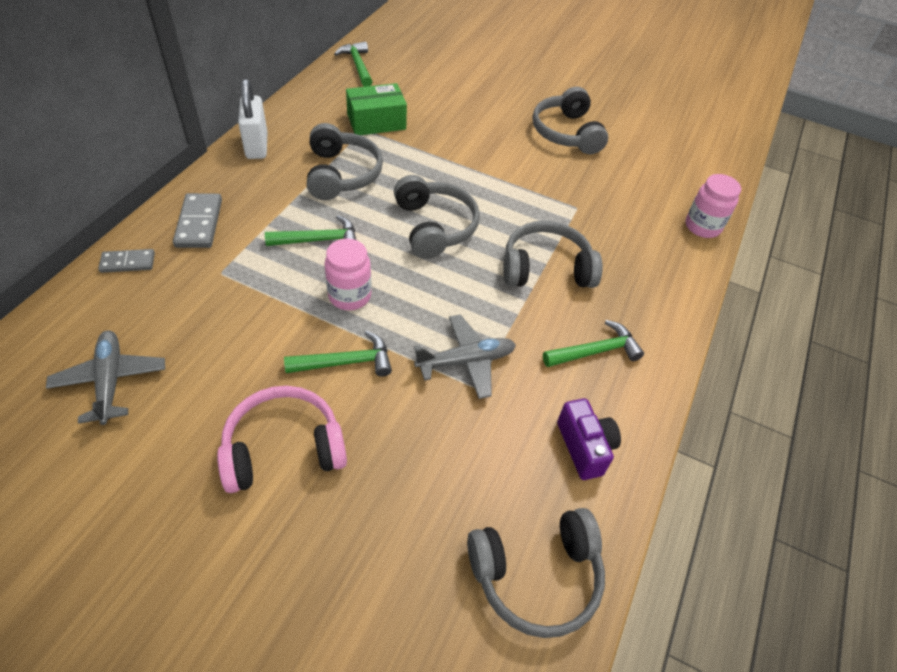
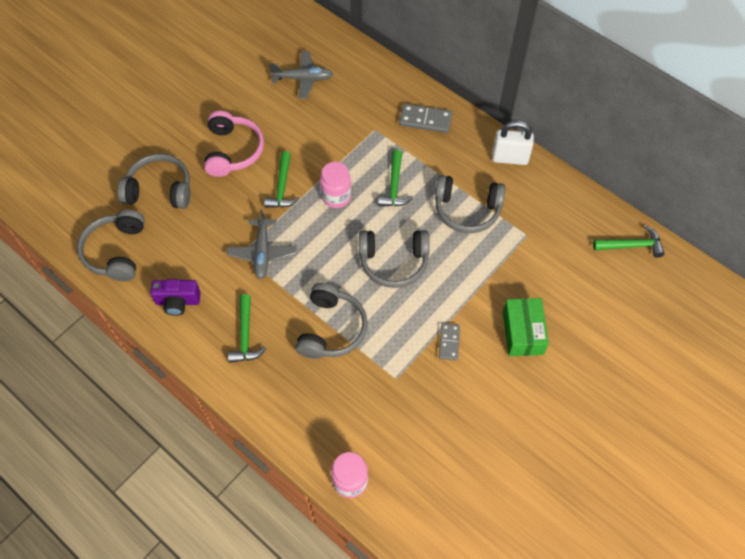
camera: 110 degrees right, 10 degrees up
grey domino [98,249,155,273] -> grey domino moved to [439,323,460,360]
green box [346,83,407,135] -> green box moved to [503,298,549,356]
grey headphones [532,87,608,154] -> grey headphones moved to [118,154,190,209]

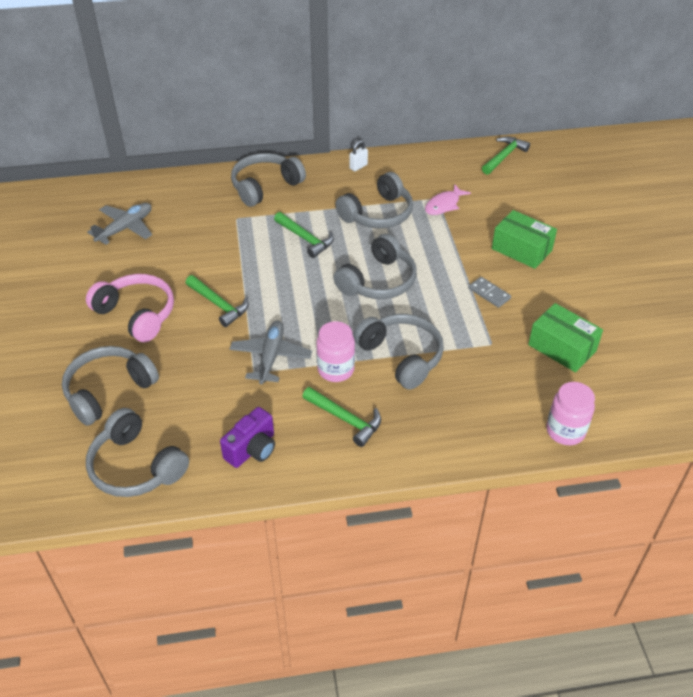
camera: 50 degrees left, 15 degrees down
grey plane [227,209,296,279] -> grey plane turned 120 degrees counterclockwise [230,321,312,384]
pink jar [320,162,351,208] -> pink jar moved to [316,321,355,382]
grey domino [399,104,453,133] -> grey headphones [231,153,306,207]
white padlock [492,121,534,165] -> white padlock [349,140,368,171], size x0.52
none -> pink fish [425,184,471,215]
none -> green box [528,303,603,372]

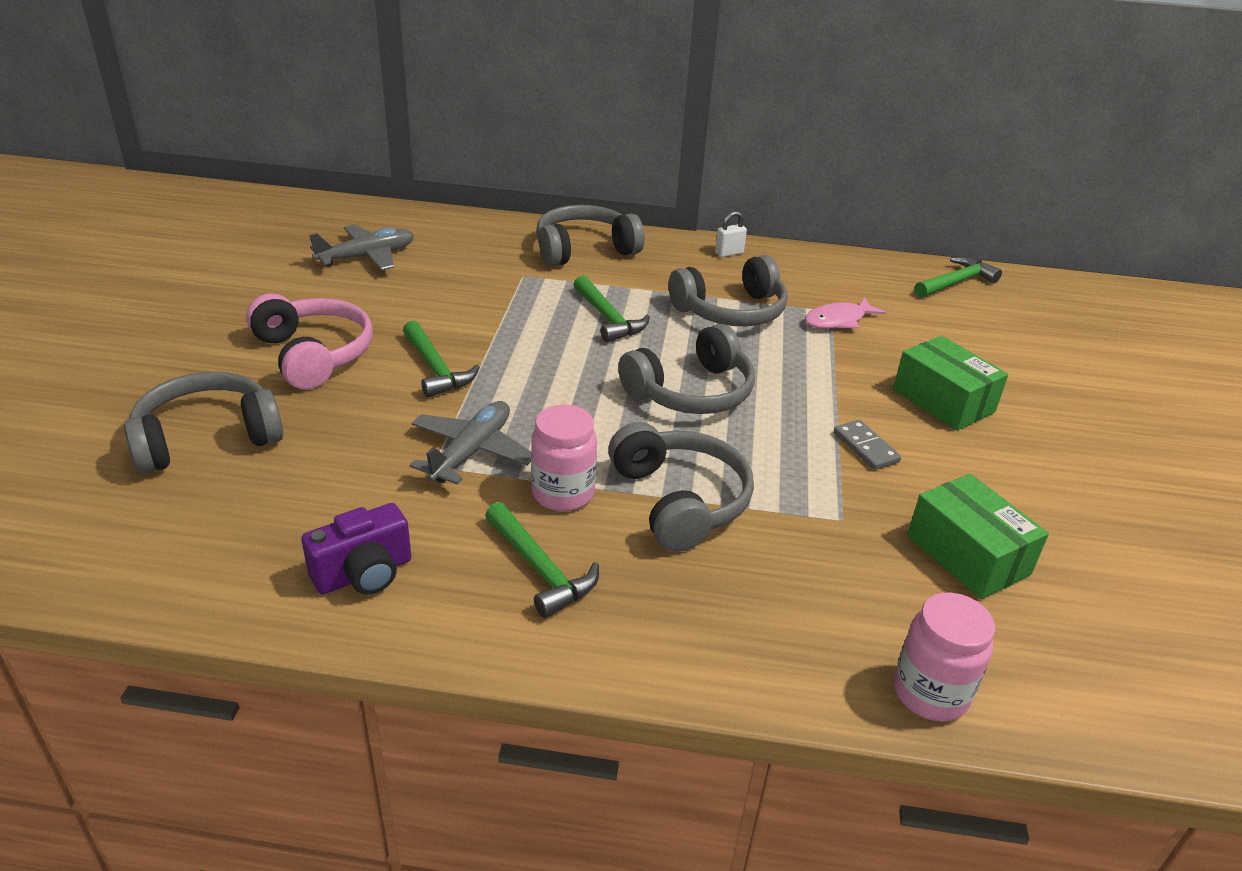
camera: 15 degrees right, 10 degrees down
grey headphones [86,408,189,497] -> none

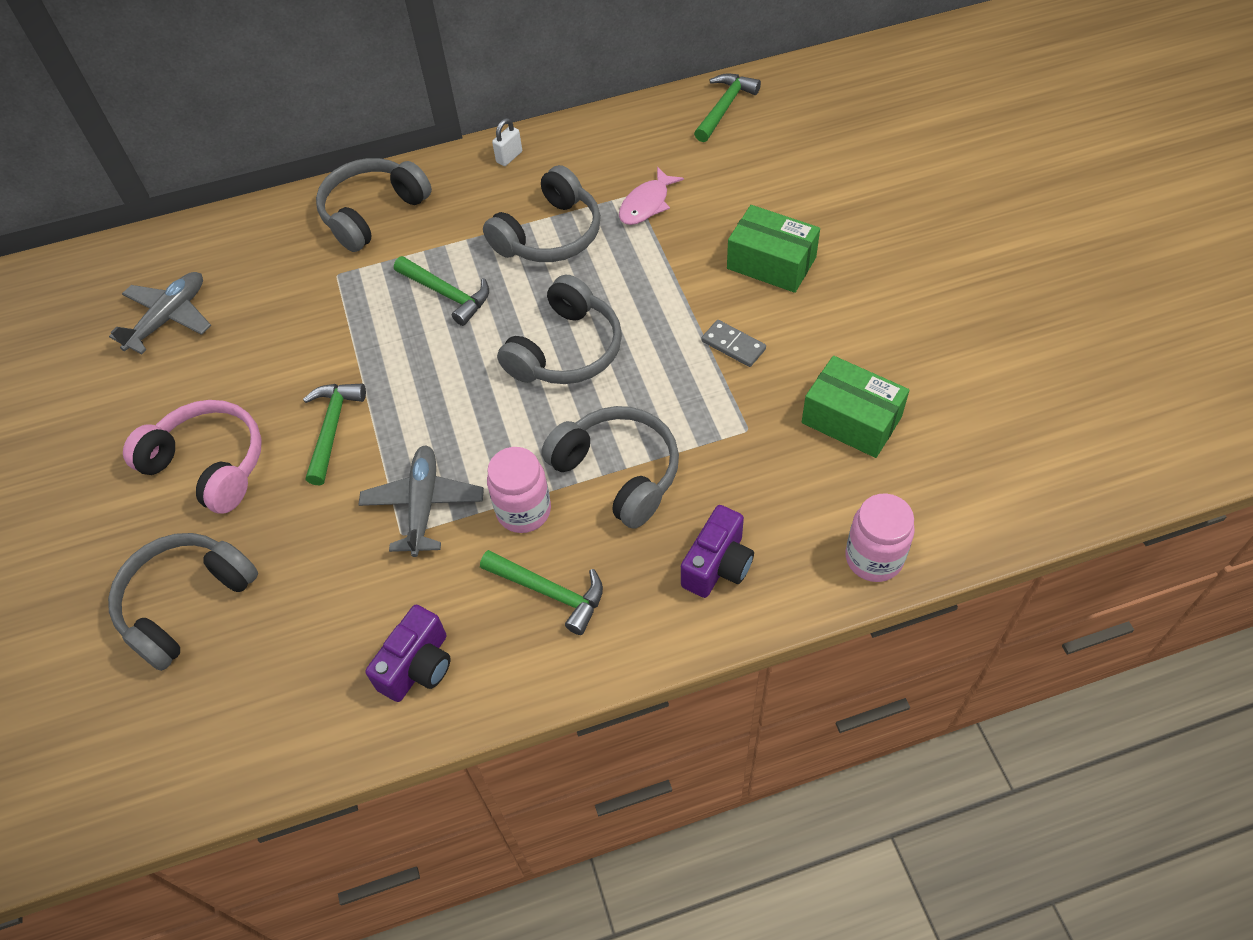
camera: 20 degrees left, 20 degrees up
green hammer [403,321,480,398] -> green hammer turned 120 degrees counterclockwise [303,383,366,485]
none -> purple camera [681,505,754,598]

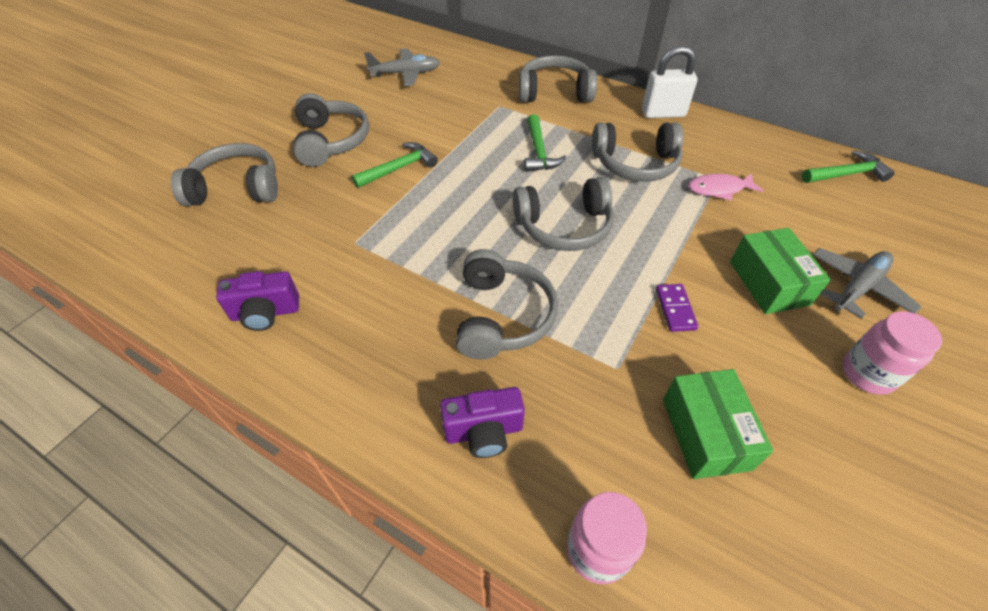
camera: 45 degrees right, 5 degrees down
pink headphones [123,400,262,514] -> grey headphones [293,93,369,167]
grey plane [358,445,484,557] -> grey plane moved to [813,248,921,319]
green hammer [480,550,603,635] -> none
pink jar [487,447,551,533] -> pink jar moved to [842,311,942,395]
white padlock [492,118,522,166] -> white padlock [642,46,697,118], size x1.92
grey domino [702,320,766,367] -> purple domino [656,284,698,332]

